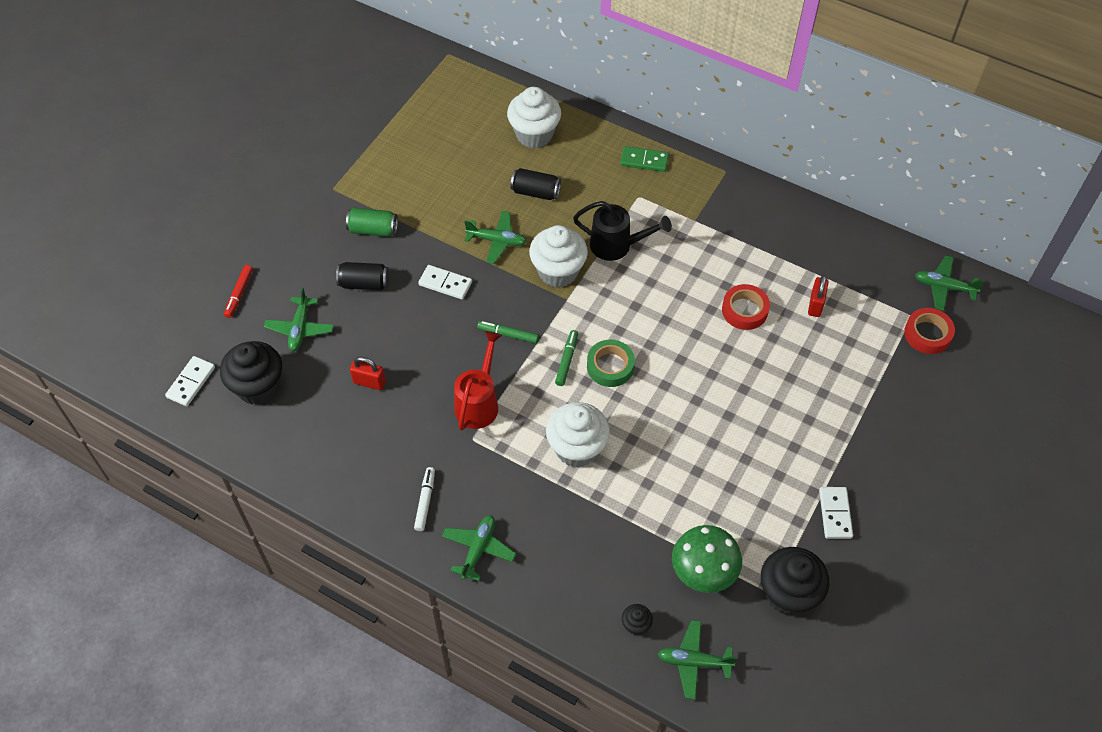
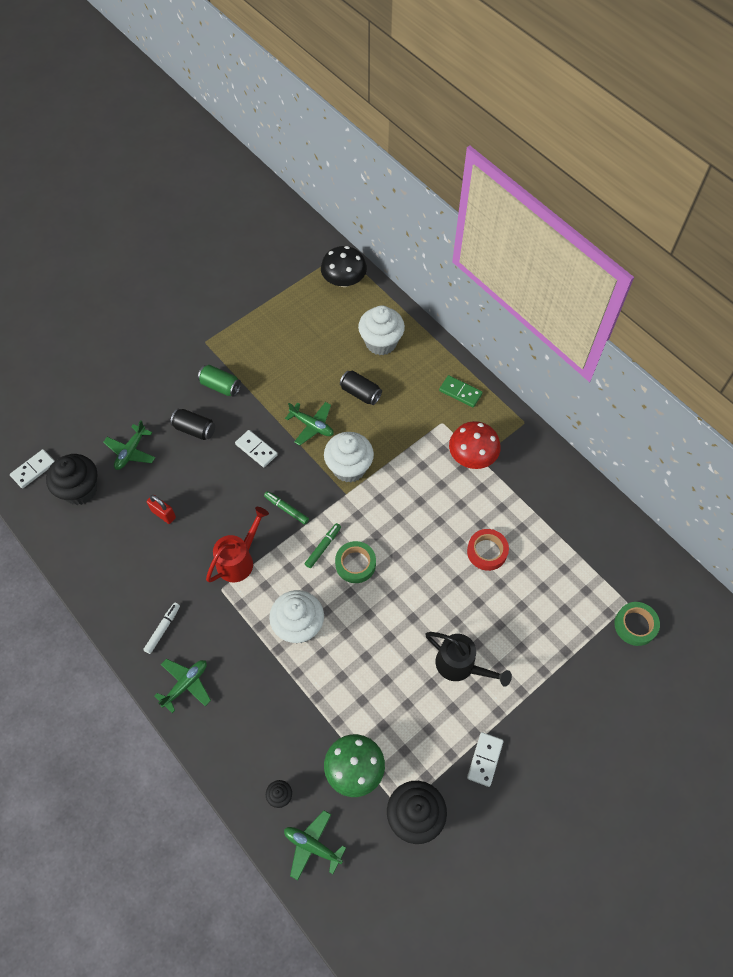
camera: 20 degrees right, 5 degrees up
red marker [224,265,253,318] -> none
black watering can [573,201,672,261] -> black watering can moved to [425,632,512,687]
red padlock [808,275,829,317] -> none
red tape [904,308,955,354] -> green tape [614,602,660,646]
green plane [915,256,984,311] -> none
none -> black mushroom [321,246,367,287]
none -> red mushroom [449,421,501,469]

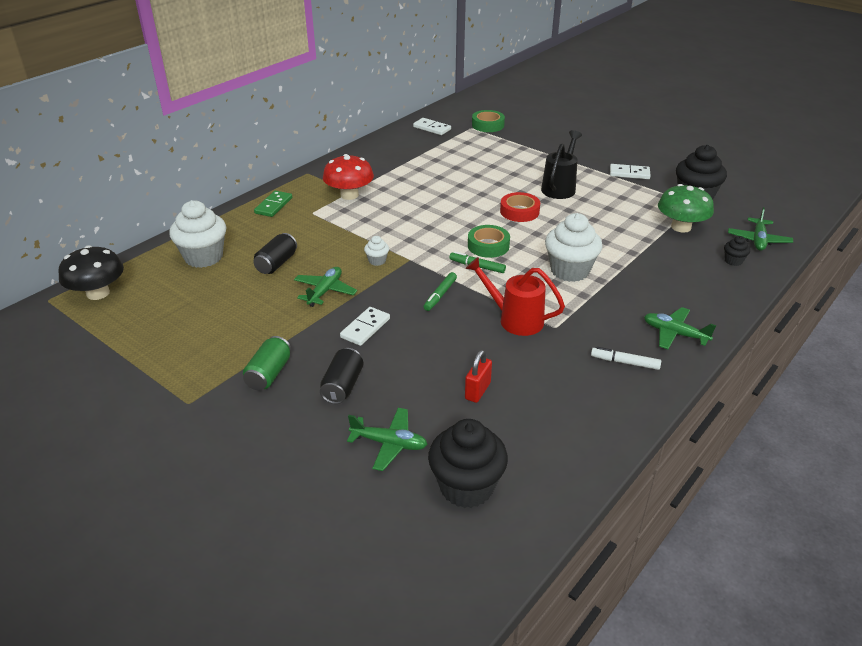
camera: 100 degrees left, 25 degrees down
white domino [10,449,55,489] -> white domino moved to [413,118,451,135]
white cupcake [324,432,374,483] -> white cupcake [364,236,389,266], size x0.46
red tape [467,529,509,571] -> red tape moved to [500,192,540,222]

